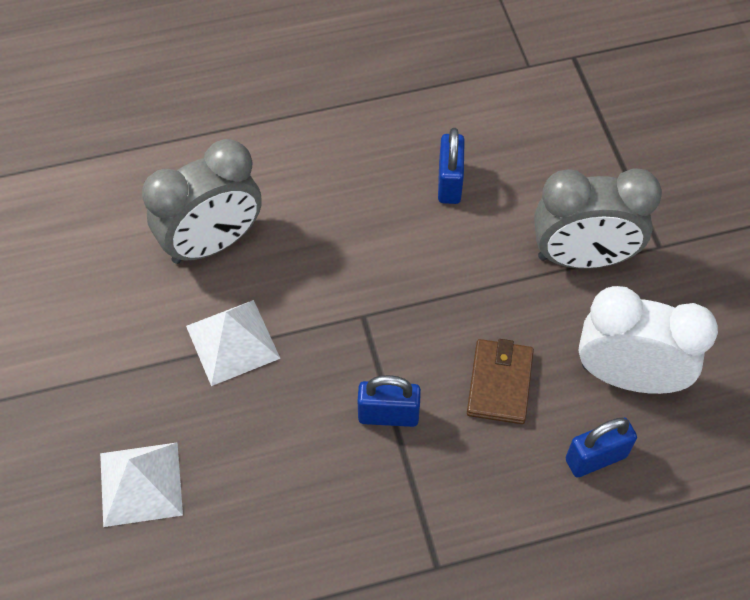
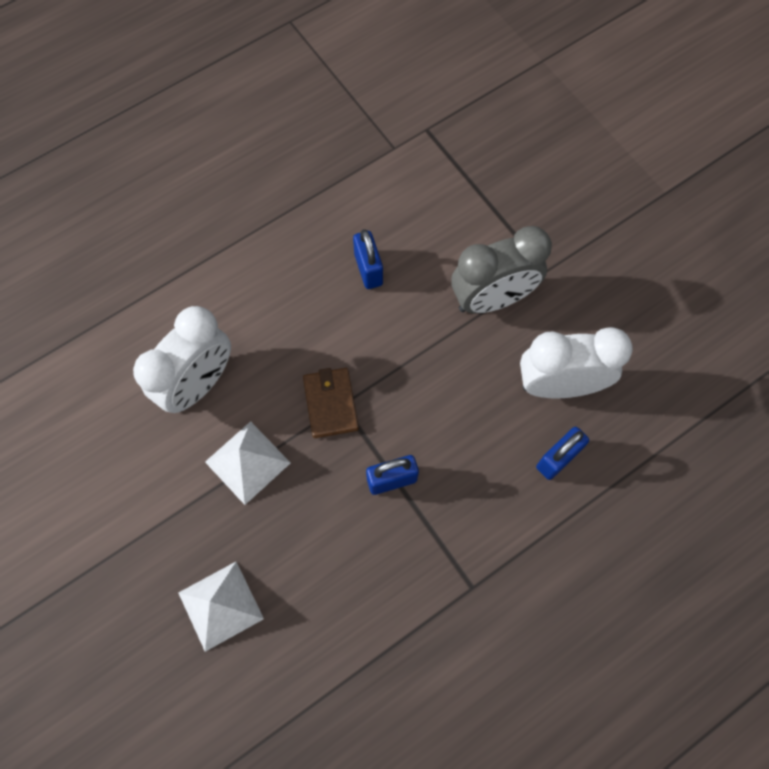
camera: 20 degrees left, 10 degrees up
grey clock [142,139,262,264] -> white clock [133,306,231,413]
brown wallet [467,339,534,424] -> brown wallet moved to [303,368,359,438]

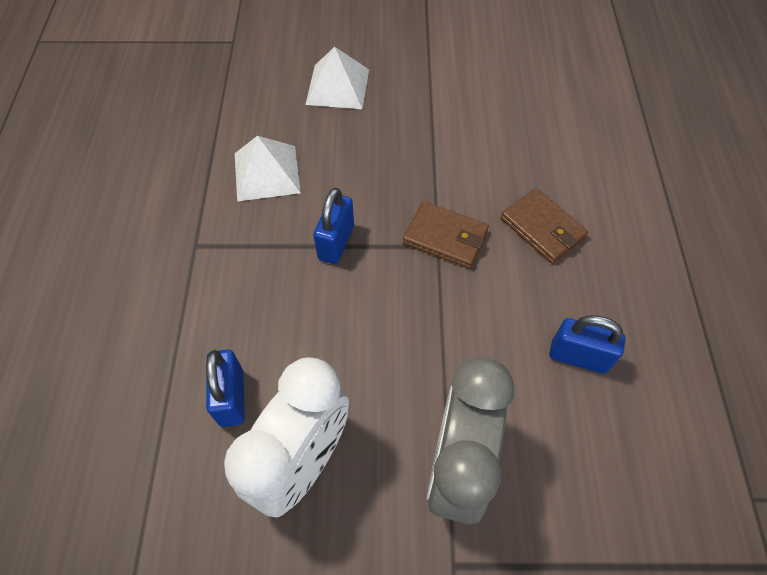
camera: 125 degrees right, 10 degrees down
white clock [133,306,231,413] -> none
white pyramid [205,421,290,505] -> white pyramid moved to [235,136,301,201]
none -> brown wallet [501,188,588,264]

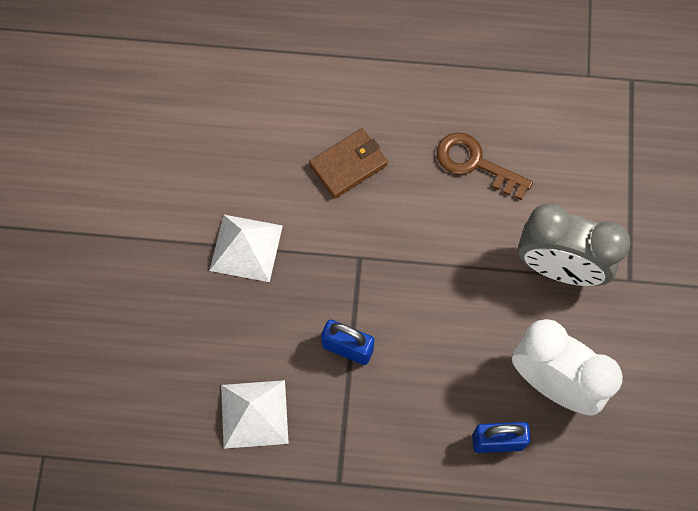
camera: 85 degrees left, 10 degrees up
white pyramid [305,47,369,109] -> white pyramid moved to [209,215,283,282]
brown wallet [403,201,489,269] -> none
blue padlock [549,316,626,374] -> brown key [437,133,533,200]

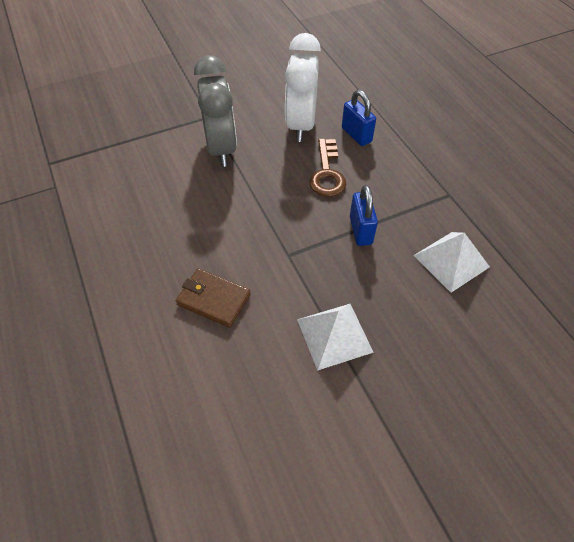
camera: 120 degrees left, 15 degrees down
brown key [437,133,533,200] -> brown key moved to [309,138,346,197]

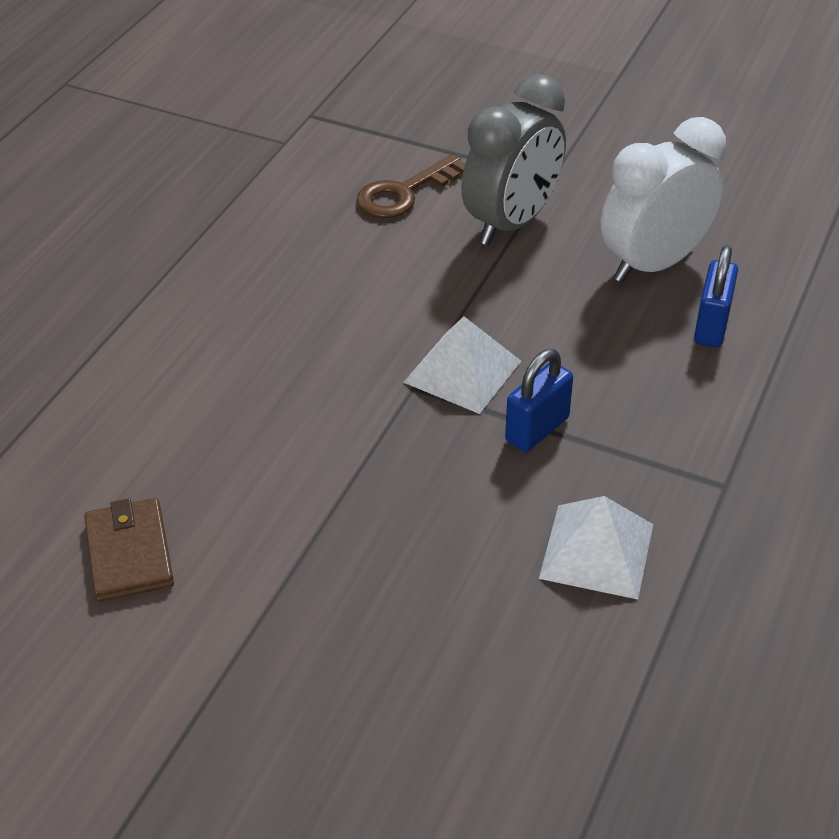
camera: 50 degrees right, 10 degrees down
brown wallet [176,268,251,328] -> brown wallet moved to [84,498,174,602]
white pyramid [297,304,374,371] -> white pyramid moved to [403,316,521,414]
brown key [309,138,346,197] -> brown key moved to [356,154,465,218]

